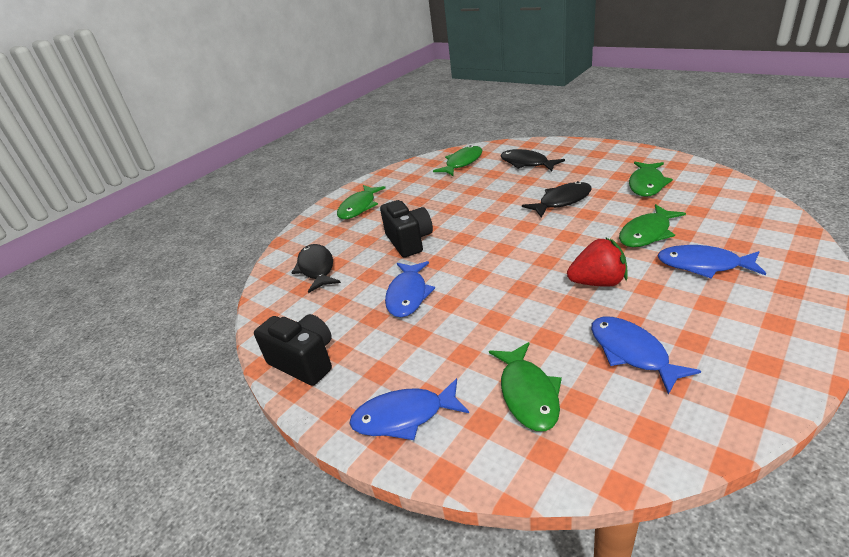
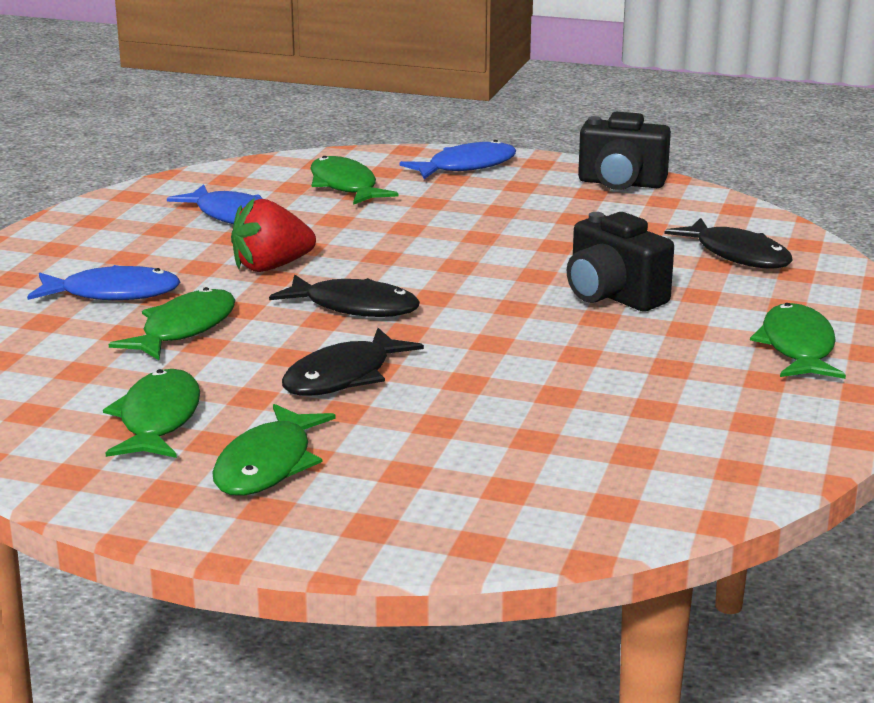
camera: 155 degrees right, 10 degrees down
blue fish [385,261,435,317] -> none
green fish [433,145,482,176] -> green fish moved to [212,404,336,496]
black fish [500,149,565,171] -> black fish moved to [269,275,420,317]

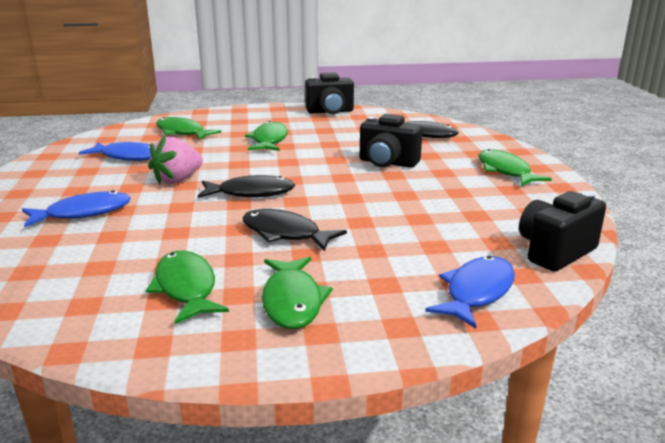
camera: 25 degrees left, 0 degrees up
green fish [109,287,235,360] -> green fish moved to [245,121,288,151]
red strawberry [231,198,316,272] -> pink strawberry [148,136,203,185]
black fish [282,328,424,396] -> black fish turned 105 degrees clockwise [242,209,347,251]
blue fish [400,140,516,179] -> blue fish moved to [425,256,515,329]
none -> black camera [519,191,606,272]

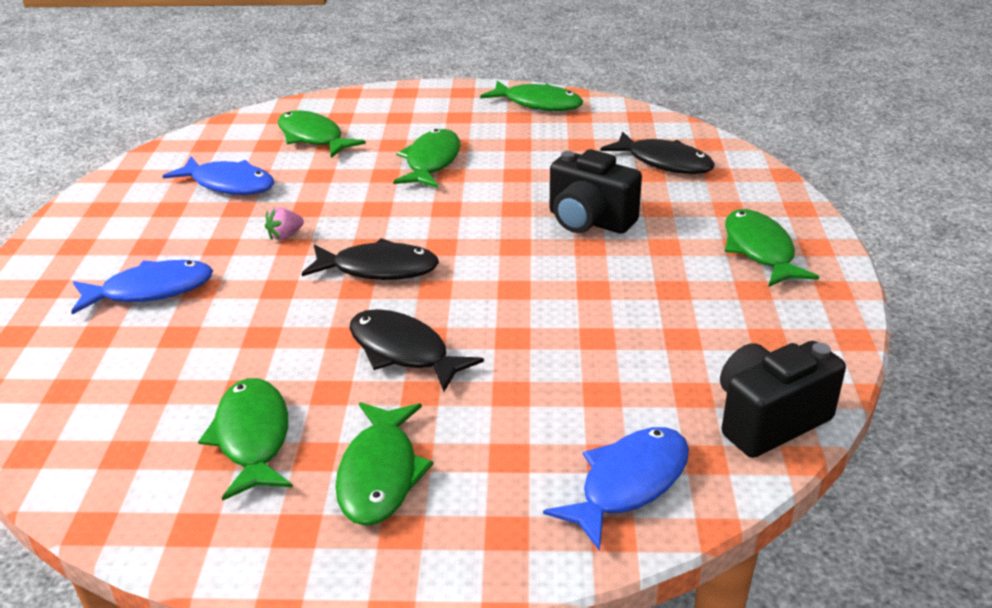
camera: 10 degrees right, 10 degrees up
pink strawberry [148,136,203,185] -> pink strawberry [265,207,304,240], size x0.51
black camera [305,72,354,114] -> green fish [480,81,583,111]

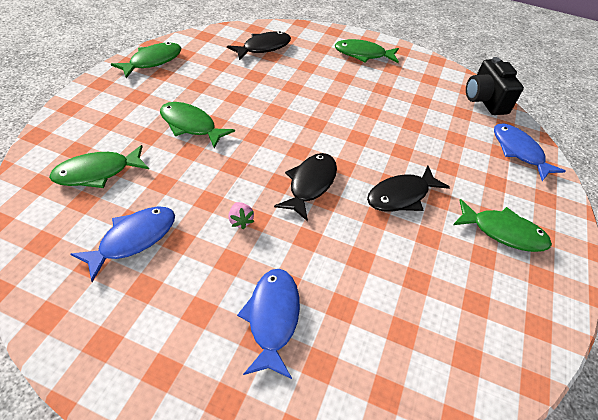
camera: 75 degrees left, 15 degrees up
green fish [198,378,293,501] -> none
black camera [550,149,642,234] -> none

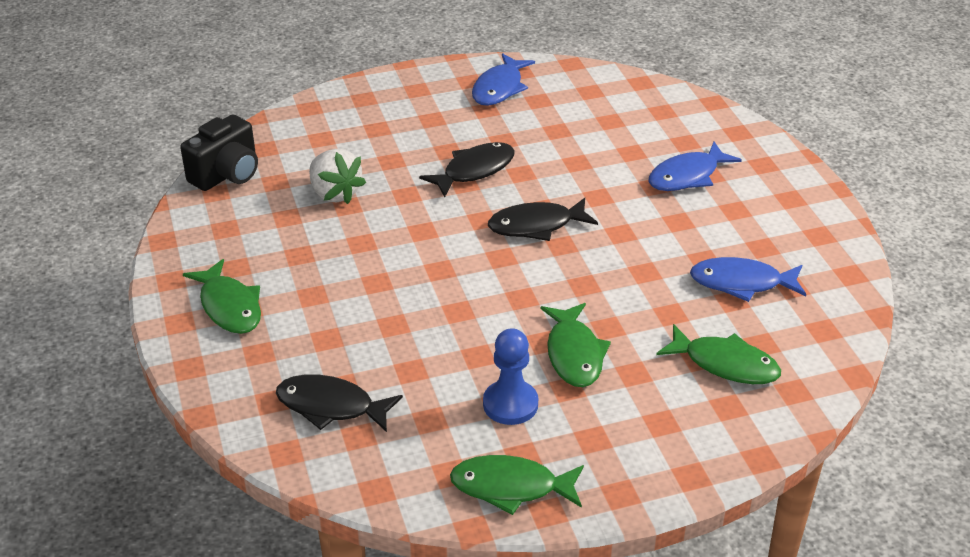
camera: 125 degrees left, 10 degrees down
pink strawberry [228,202,254,229] -> none
black fish [367,166,450,212] -> black fish turned 60 degrees counterclockwise [419,142,515,197]
green fish [453,199,552,252] -> none
blue fish [494,123,566,181] -> blue fish moved to [472,53,535,106]
none -> white strawberry [309,149,366,204]
none -> blue pawn [483,328,538,425]

